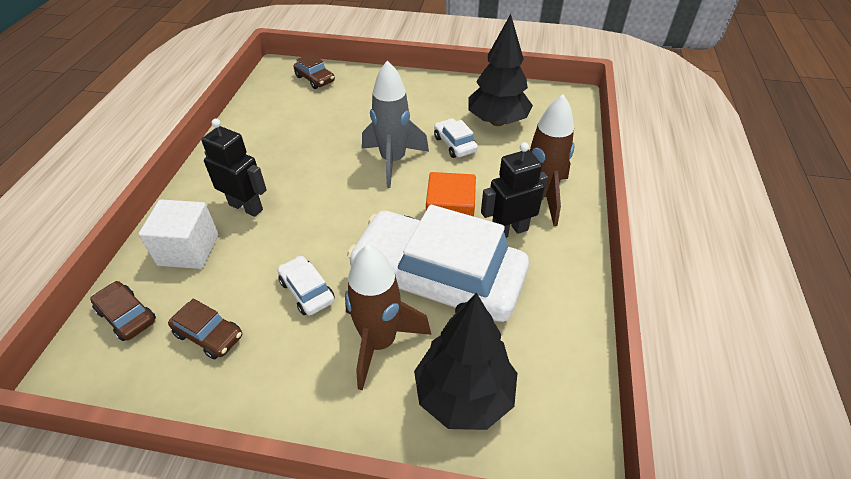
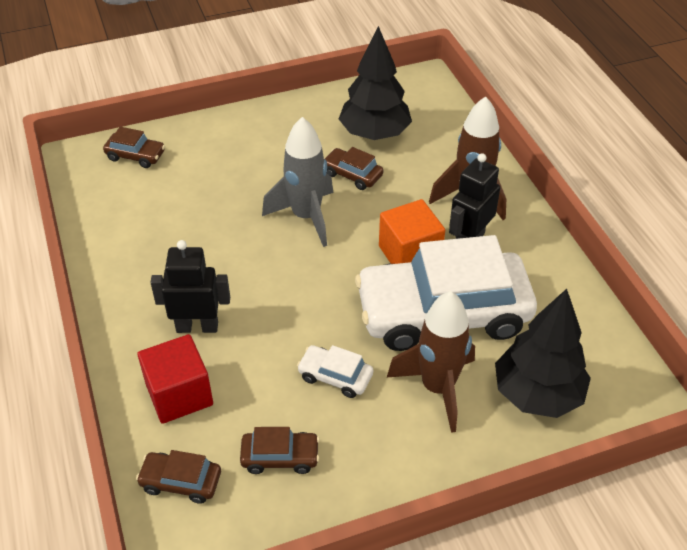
camera: 30 degrees left, 0 degrees up
white cube [138,199,219,269] -> red cube [137,334,213,424]
white car [434,118,478,158] -> brown car [324,147,384,190]

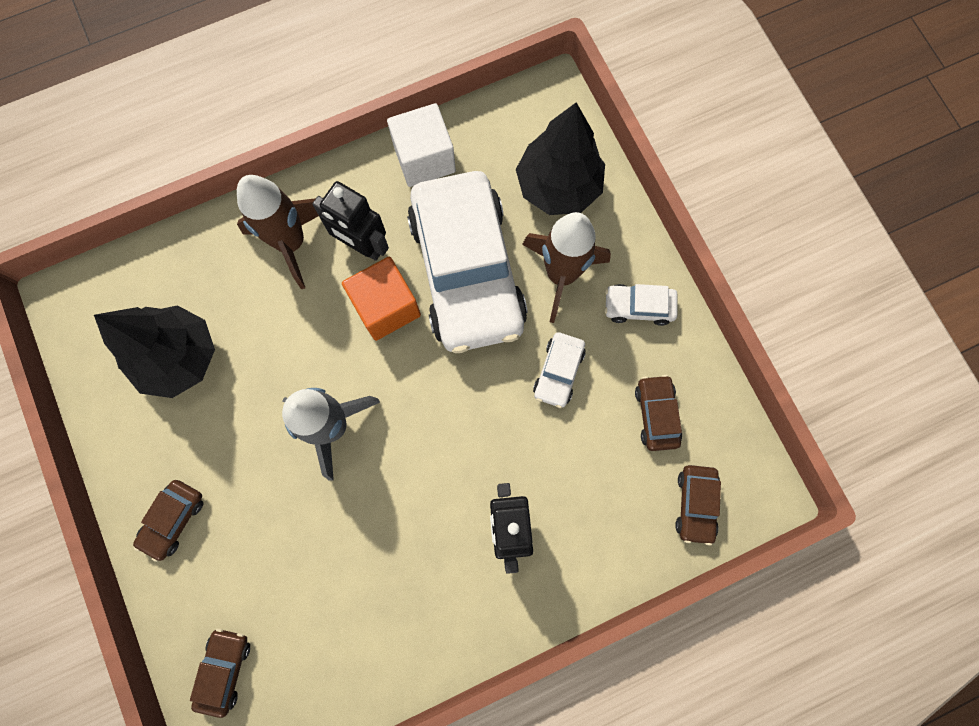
camera: 95 degrees left, 30 degrees up
red cube [137,334,213,424] -> none
brown car [324,147,384,190] -> brown car moved to [133,480,203,562]
none -> white cube [387,103,456,187]
none -> white car [605,284,678,326]

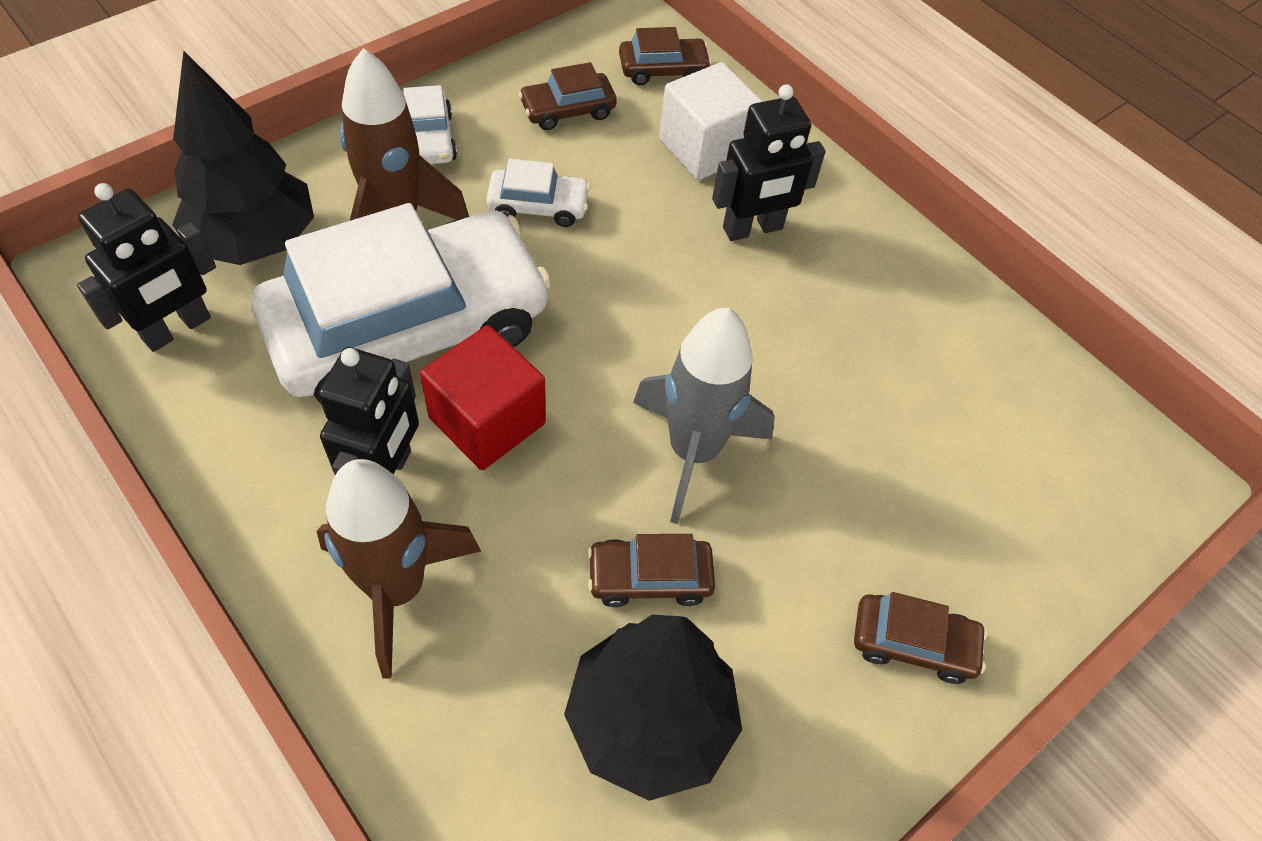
camera: 110 degrees left, 20 degrees down
brown car [190,629,250,718] -> brown car moved to [587,534,715,607]
orange cube [342,256,421,341] -> red cube [420,325,546,470]
white cube [387,103,456,187] -> white cube moved to [659,62,763,180]
none -> black robot [77,183,216,352]

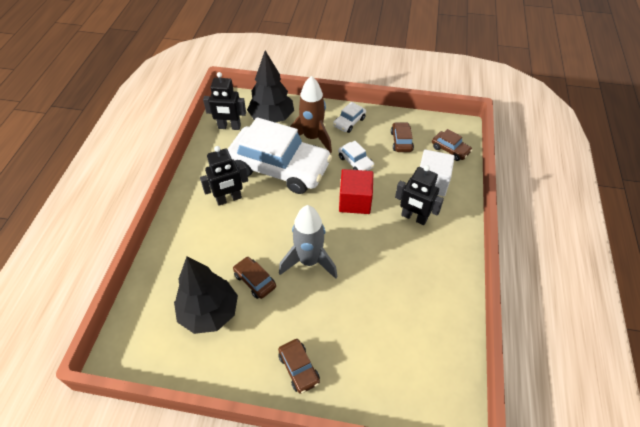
camera: 55 degrees right, 5 degrees down
brown rocket [316,459,481,679] -> none
red cube [420,325,546,470] -> red cube moved to [339,169,373,214]
brown car [518,62,617,130] -> brown car turned 60 degrees clockwise [391,122,414,152]

